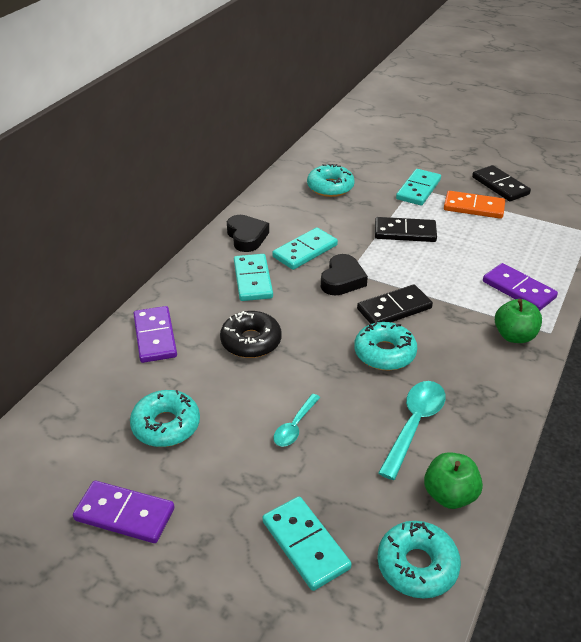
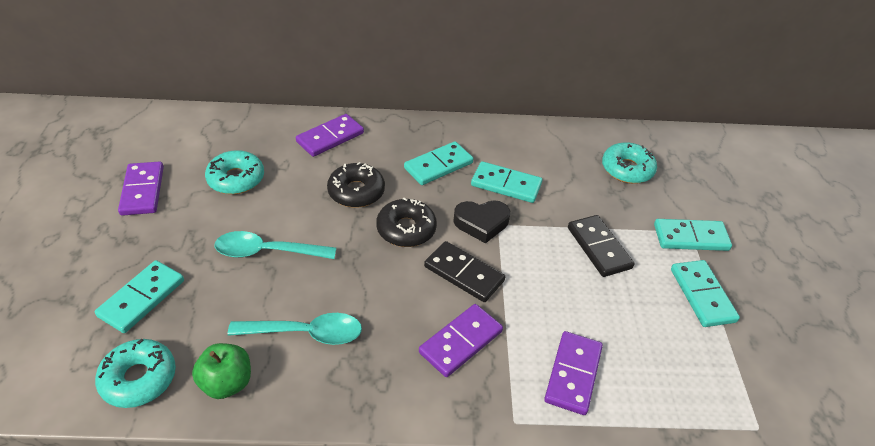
camera: 60 degrees right, 5 degrees up
black heart [227,215,269,252] -> none
turquoise spoon [273,394,320,447] -> turquoise spoon [215,231,336,259], size x1.65
turquoise donut [354,322,417,370] -> none
orange domino [444,191,505,219] -> turquoise domino [671,260,740,327]
black domino [472,165,531,201] -> none
green apple [495,299,542,343] -> none
none -> black donut [376,198,437,247]
none -> purple domino [419,304,503,377]

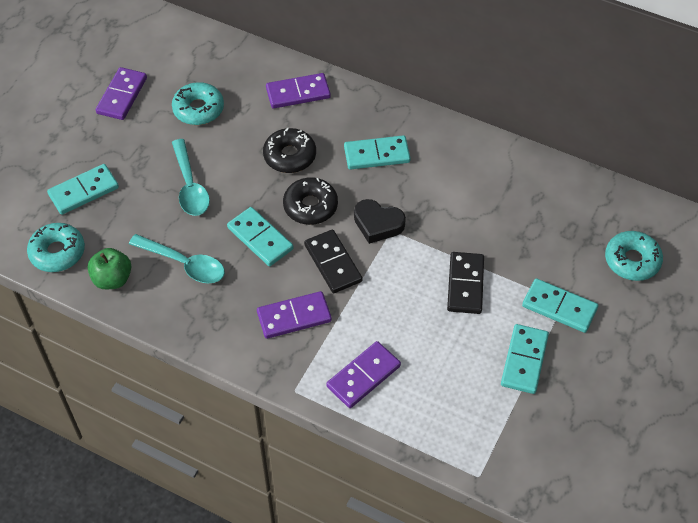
camera: 30 degrees right, 10 degrees up
turquoise spoon [215,231,336,259] -> turquoise spoon turned 135 degrees counterclockwise [172,139,210,216]
turquoise domino [471,161,542,203] -> turquoise domino moved to [227,207,294,266]
turquoise donut [602,142,657,184] -> turquoise donut moved to [605,231,663,281]

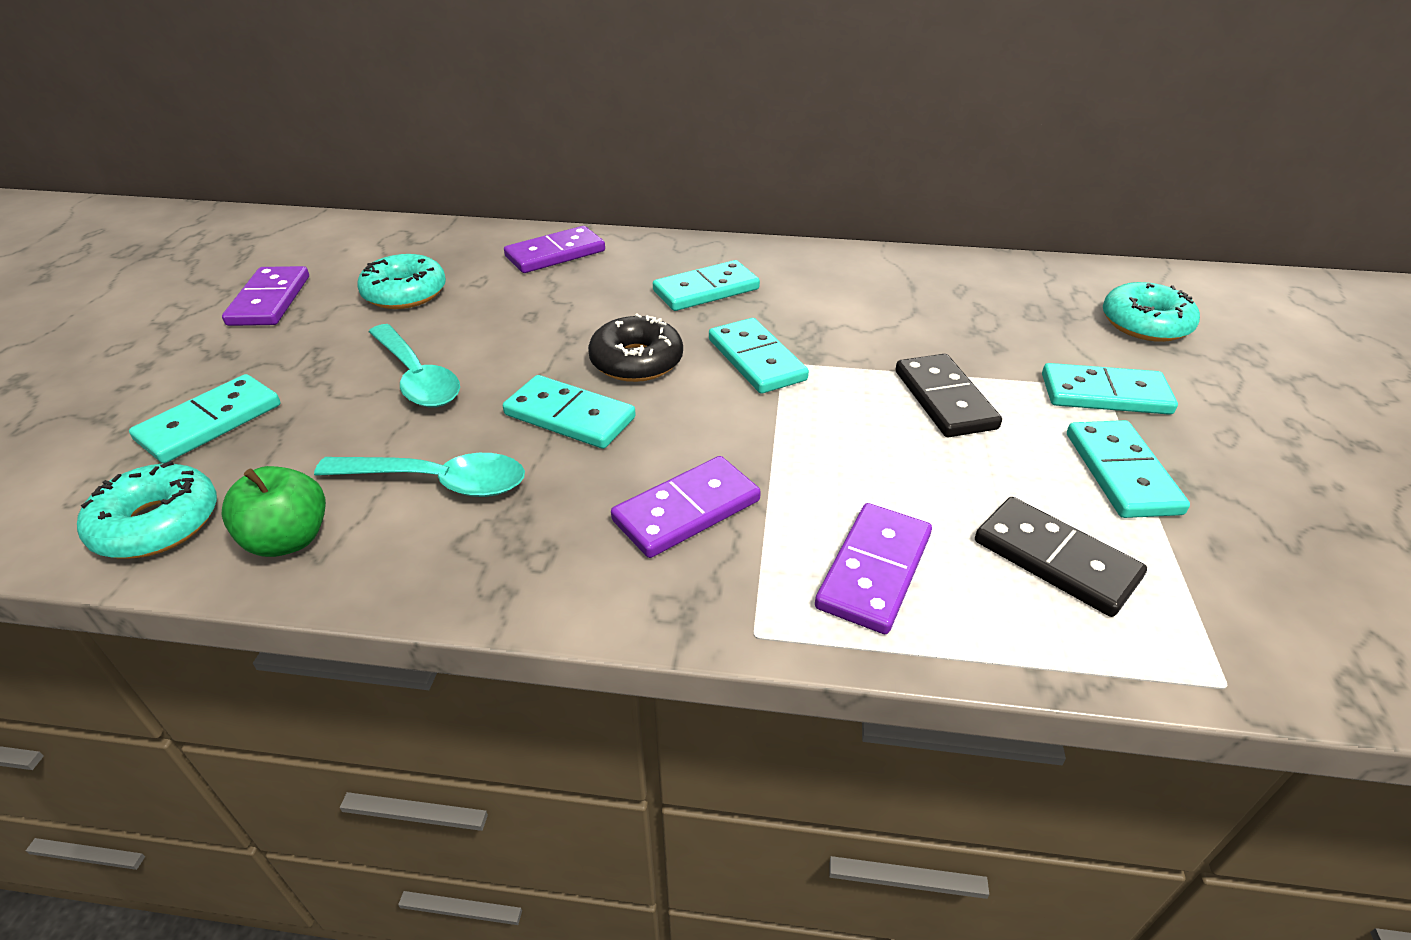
camera: 20 degrees left, 15 degrees down
black donut [263,128,316,173] -> none
black domino [304,229,362,293] -> black domino moved to [975,497,1147,617]
black heart [354,199,406,244] -> turquoise domino [709,318,809,394]

